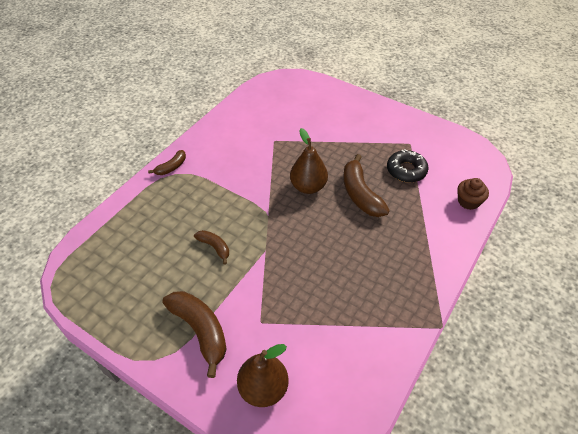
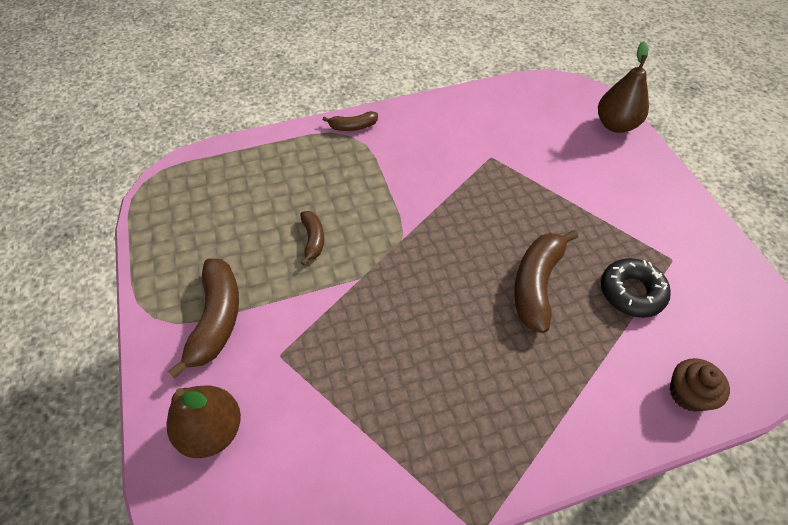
camera: 40 degrees right, 5 degrees up
brown pear [290,128,328,194] -> brown pear moved to [598,41,649,133]

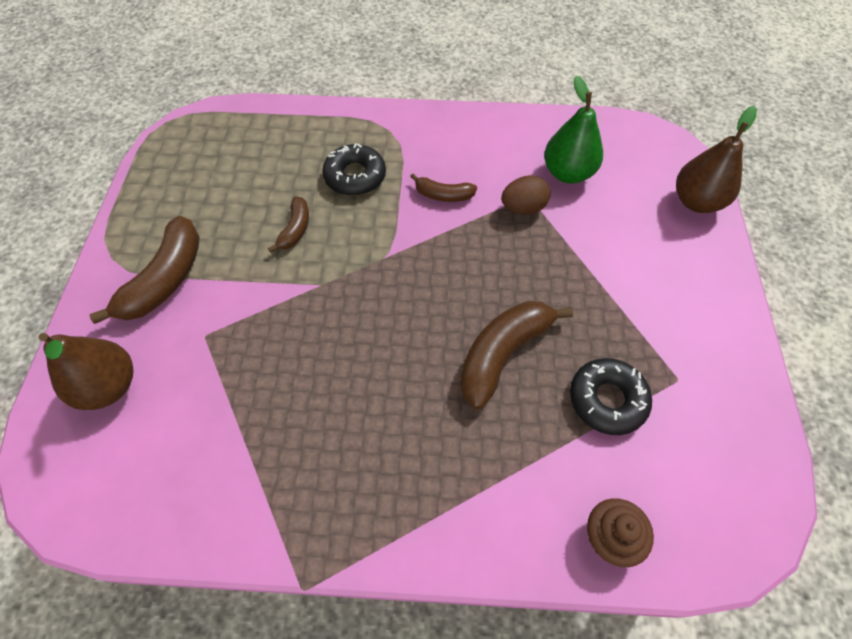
camera: 20 degrees right, 5 degrees up
brown banana [323,111,378,131] -> brown banana moved to [410,173,477,202]
none -> black donut [322,143,386,196]
none -> brown egg [501,175,551,214]
none -> green pear [544,76,603,184]

